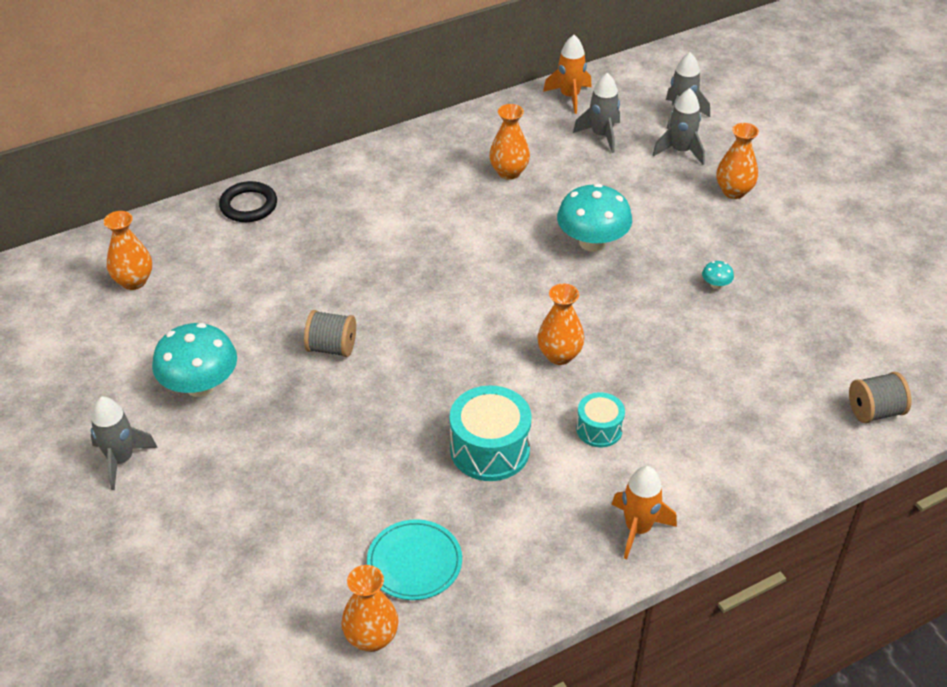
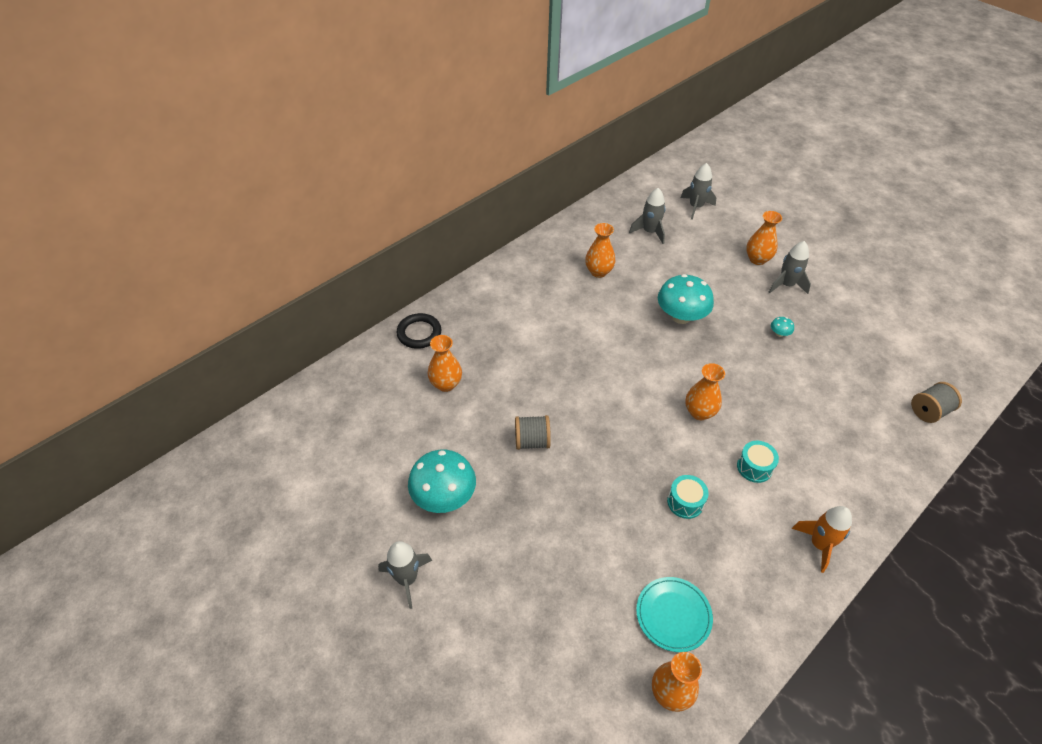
camera: 15 degrees left, 5 degrees up
orange vase [104,211,152,290] -> orange vase moved to [428,335,462,392]
turquoise drum [450,385,532,481] -> turquoise drum [667,475,709,519], size x0.59
orange rocket [543,35,591,114] -> none
grey rocket [653,88,705,165] -> grey rocket moved to [769,241,811,294]

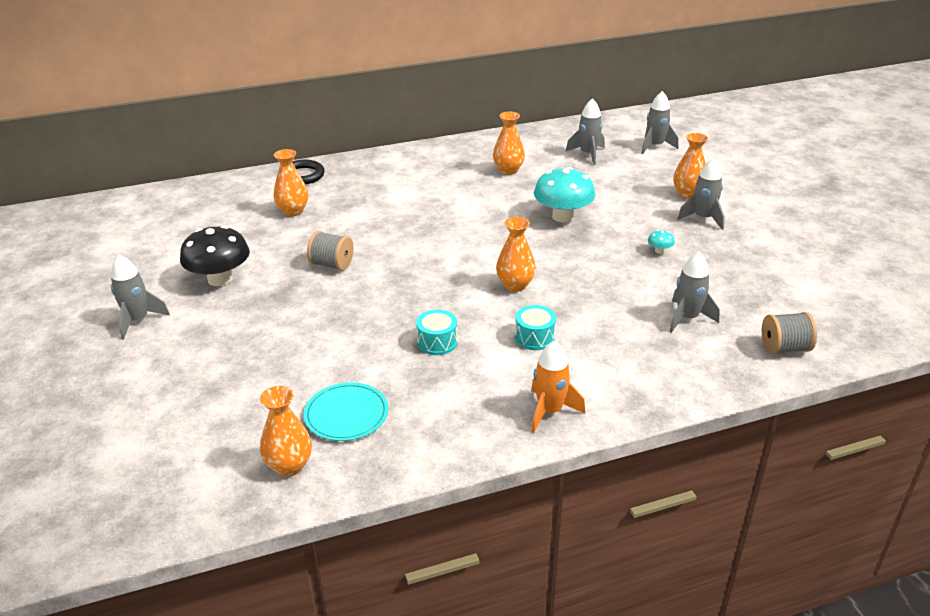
camera: 25 degrees right, 15 degrees down
turquoise mushroom [408,450,476,513] -> black mushroom [180,225,250,286]
none -> grey rocket [669,252,720,333]

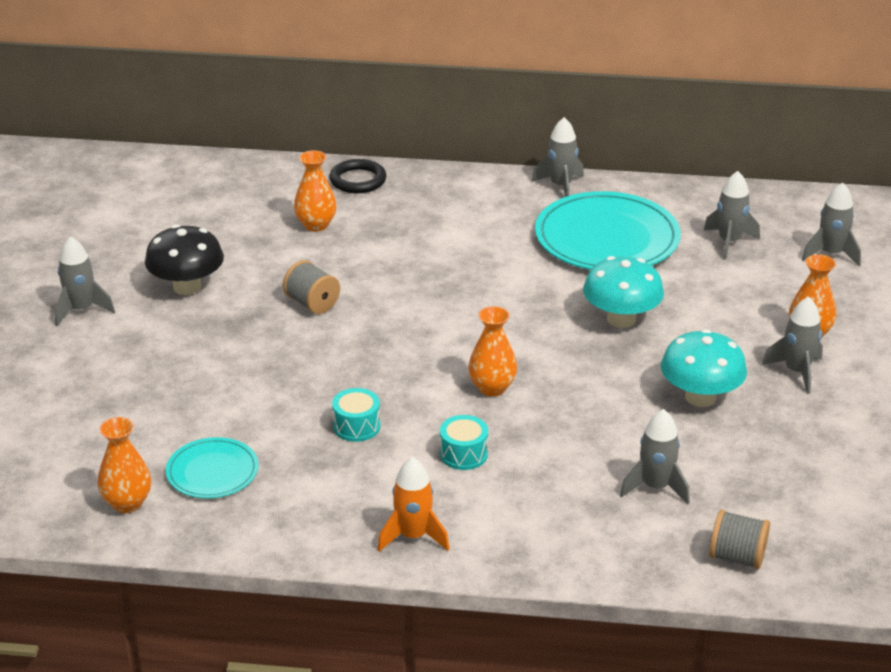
camera: 25 degrees right, 0 degrees up
orange vase [493,112,525,175] -> turquoise plate [535,191,681,270]
turquoise mushroom [648,230,675,254] -> turquoise mushroom [661,329,747,407], size x2.43
none -> grey rocket [531,117,584,197]

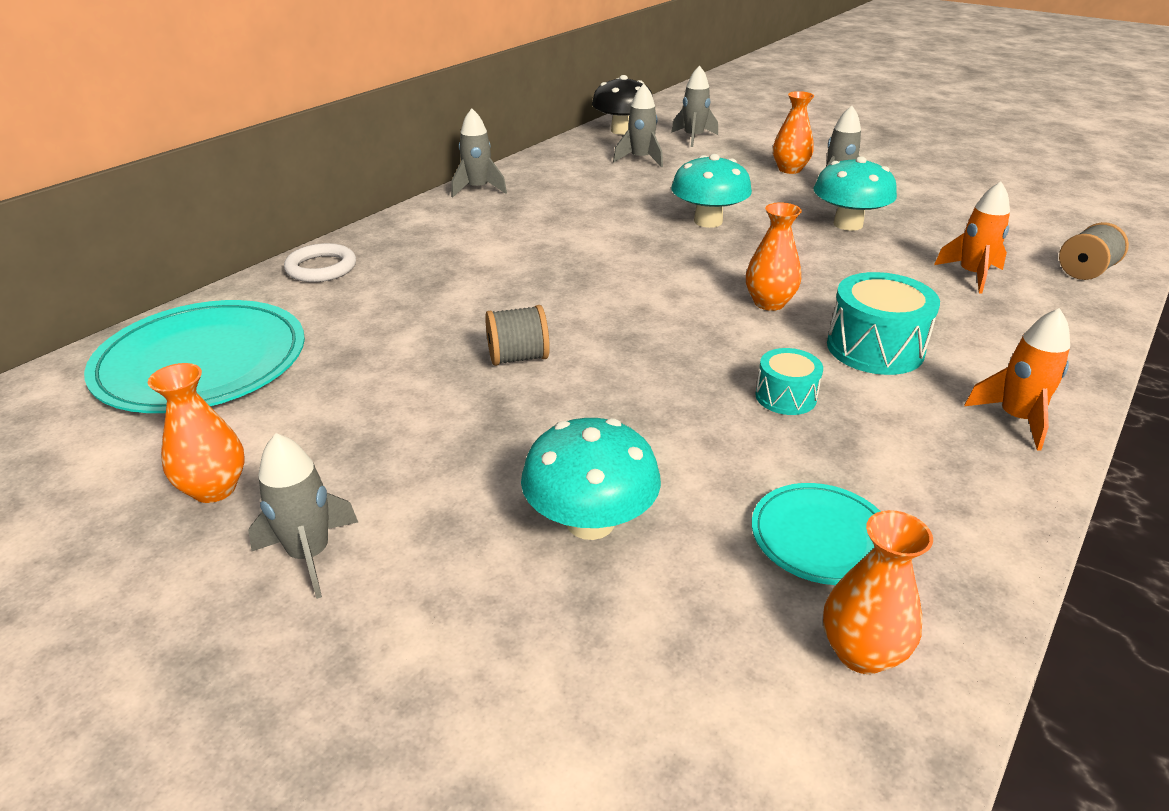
camera: 60 degrees left, 0 degrees up
black mushroom [145,225,224,295] -> black mushroom moved to [592,75,653,135]
orange vase [294,150,337,232] -> orange vase moved to [148,363,245,503]
black ring [329,159,386,193] -> white ring [284,243,356,282]
turquoise drum [440,415,488,470] -> turquoise drum [827,272,940,375], size x1.70
turquoise plate [535,191,681,270] -> turquoise plate moved to [84,300,305,413]
grey rocket [620,409,690,504] -> orange rocket [934,181,1010,294]
none -> turquoise mushroom [521,418,661,540]

